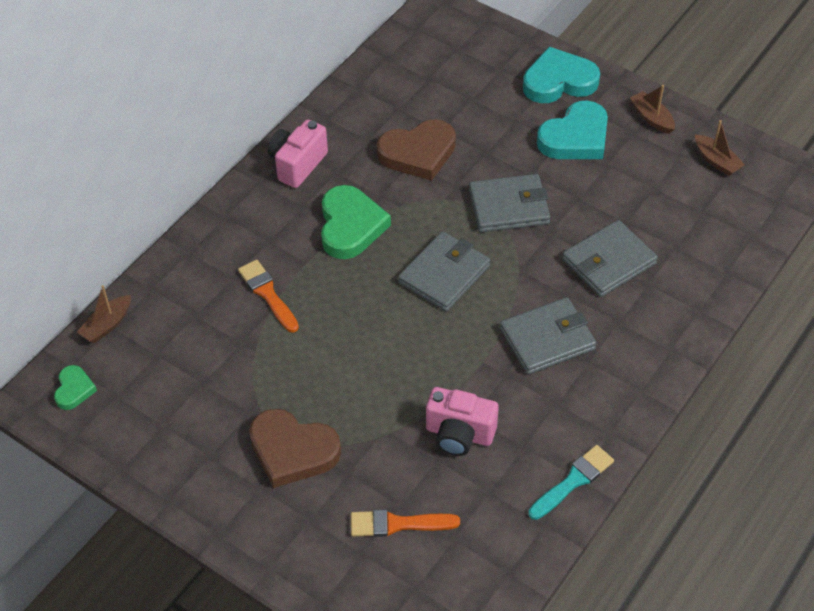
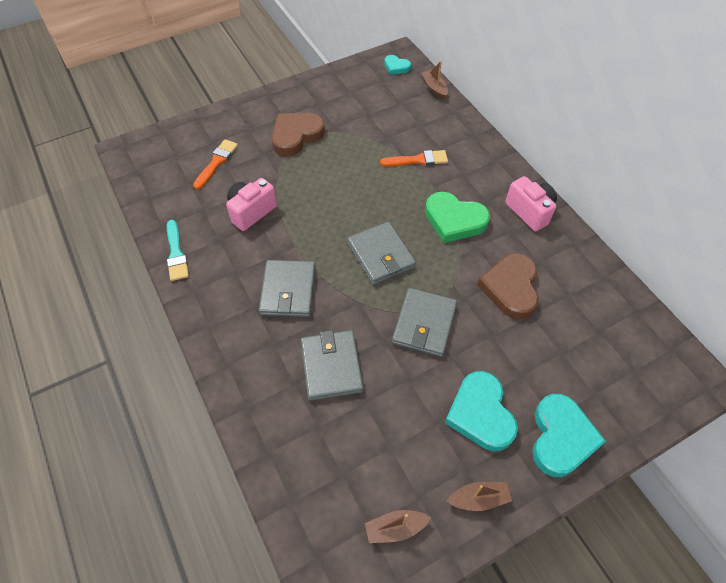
camera: 115 degrees right, 5 degrees up
green heart [54,365,97,410] -> turquoise heart [384,55,411,75]

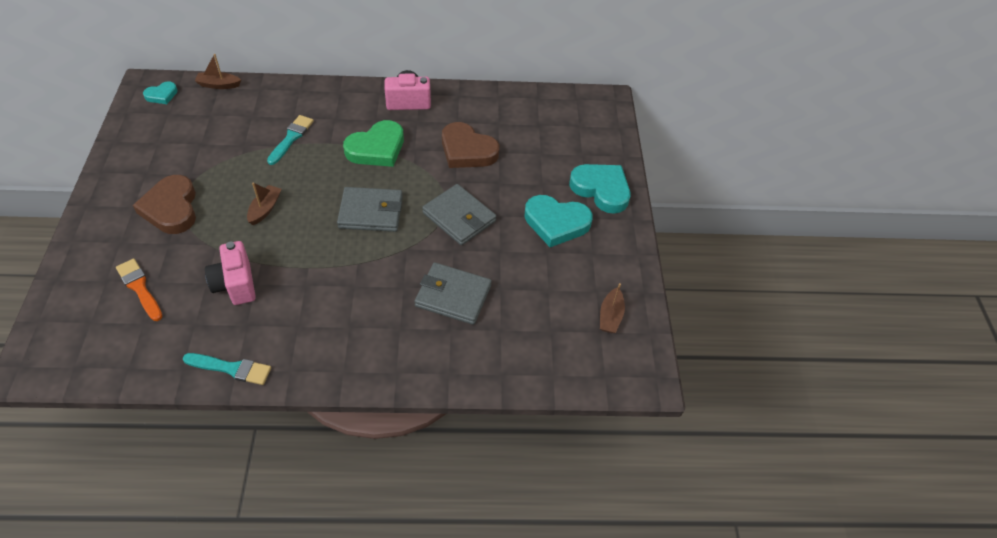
camera: 65 degrees left, 5 degrees down
grey wallet [259,260,316,317] -> none
orange brush [380,150,448,167] -> turquoise brush [267,115,314,165]
brown boat [447,482,512,511] -> brown boat moved to [247,182,281,225]

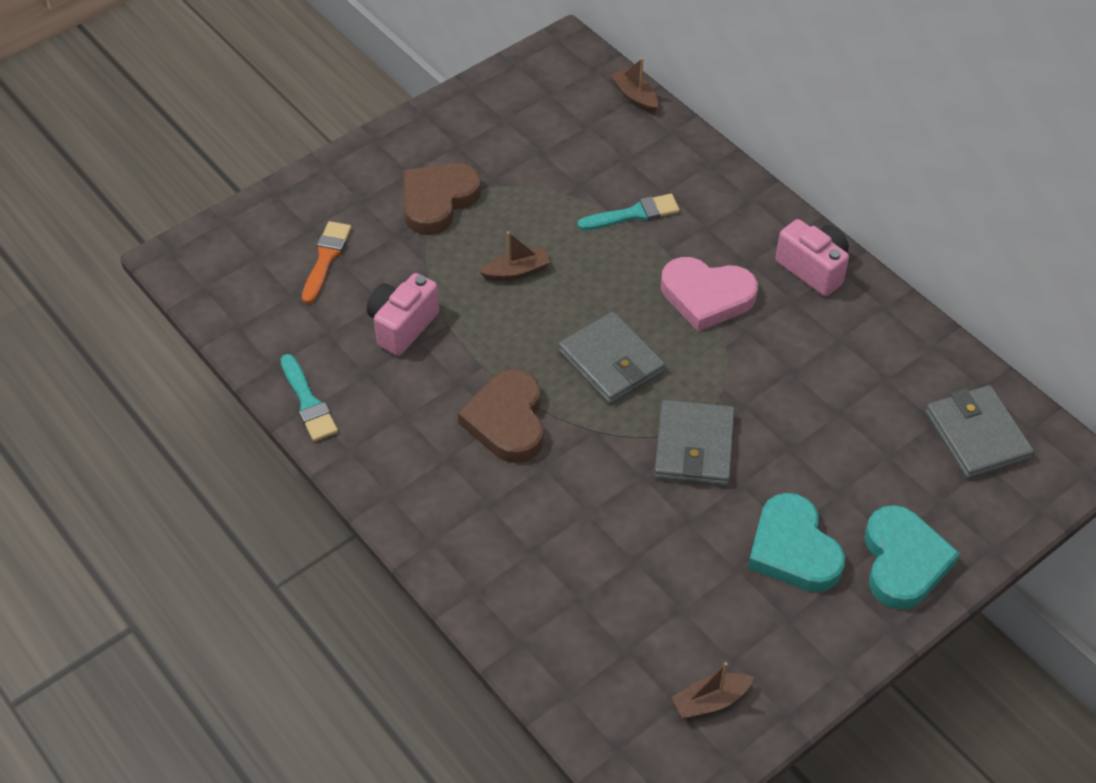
camera: 55 degrees right, 0 degrees up
turquoise heart [143,81,177,104] -> none
green heart [343,120,404,167] -> pink heart [661,257,758,331]
grey wallet [414,262,492,325] -> grey wallet moved to [925,385,1034,479]
brown heart [442,122,499,168] -> brown heart moved to [458,369,544,463]

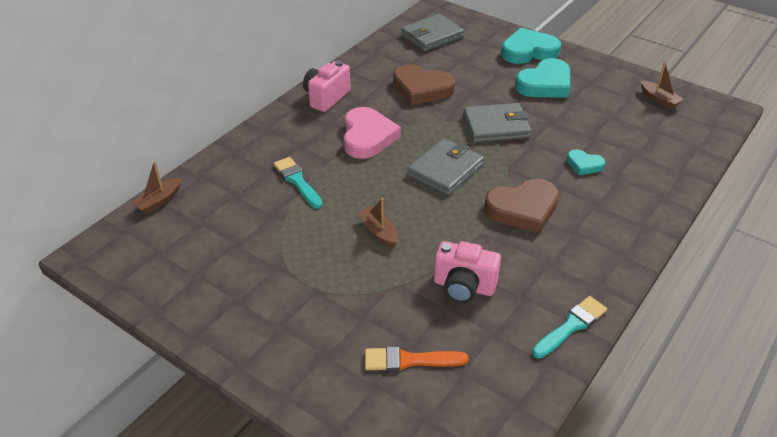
camera: 105 degrees left, 10 degrees down
brown heart [403,163,481,235] -> brown heart moved to [393,64,455,105]
none -> turquoise heart [567,149,605,175]

